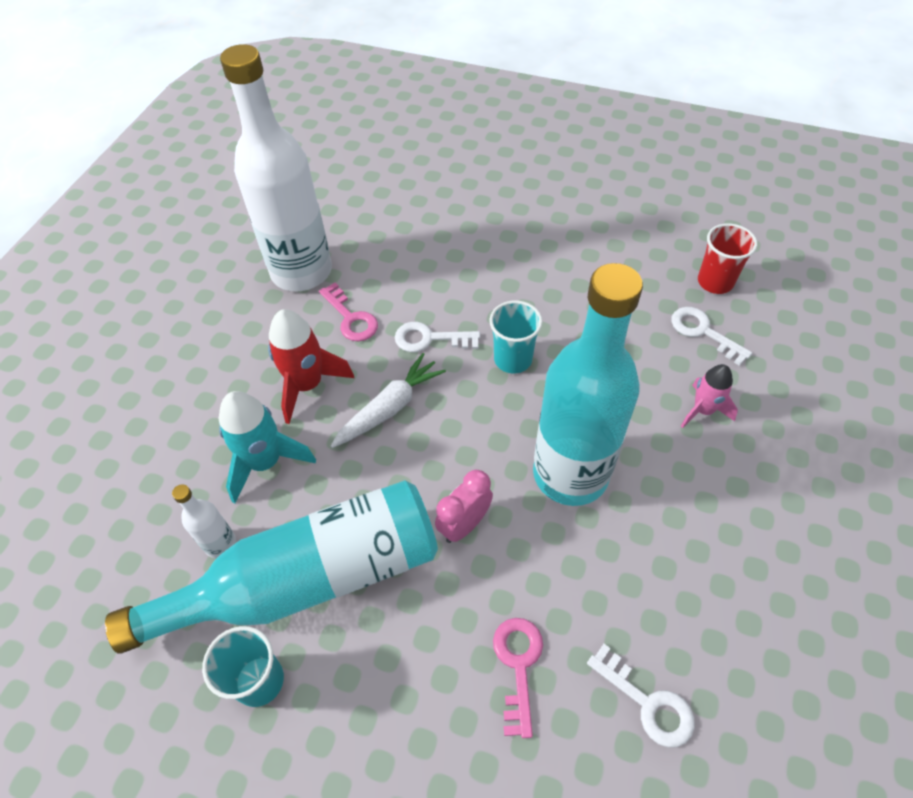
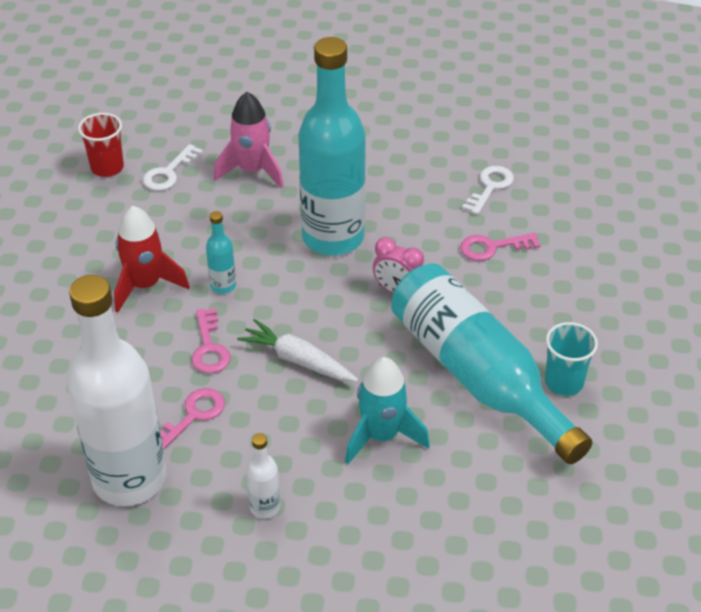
camera: 105 degrees left, 10 degrees down
white bottle [172,484,236,558] -> white bottle moved to [246,433,280,519]
red rocket [268,309,354,424] -> red rocket moved to [114,206,190,312]
white key [395,322,480,352] -> pink key [191,308,231,374]
turquoise cup [490,300,543,373] -> turquoise bottle [206,211,236,294]
pink rocket [681,364,738,428] -> pink rocket [214,92,284,189], size x1.56

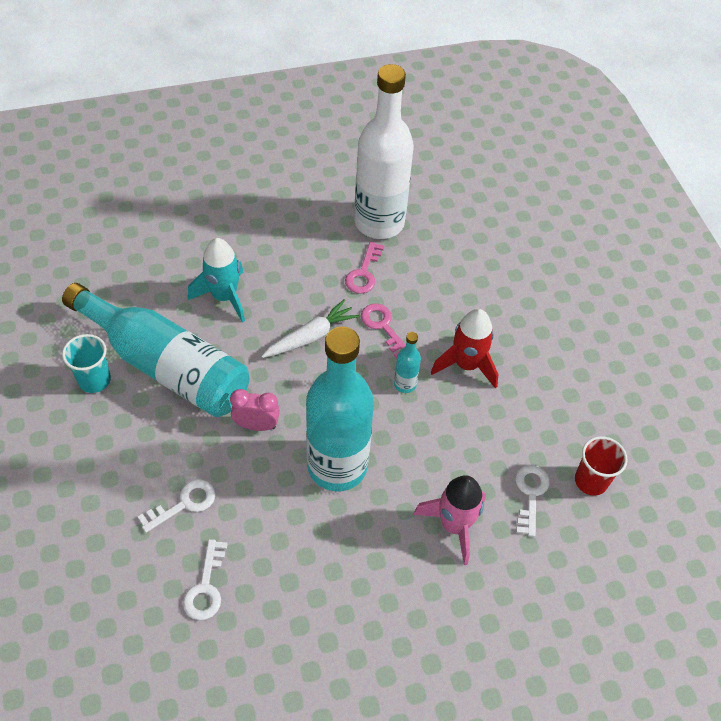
camera: 155 degrees right, 10 degrees up
white carrot [237,319,358,382] -> white carrot turned 45 degrees counterclockwise [261,299,359,358]
white bottle [246,433,280,519] -> none
pink key [460,233,541,261] -> white key [138,479,215,533]

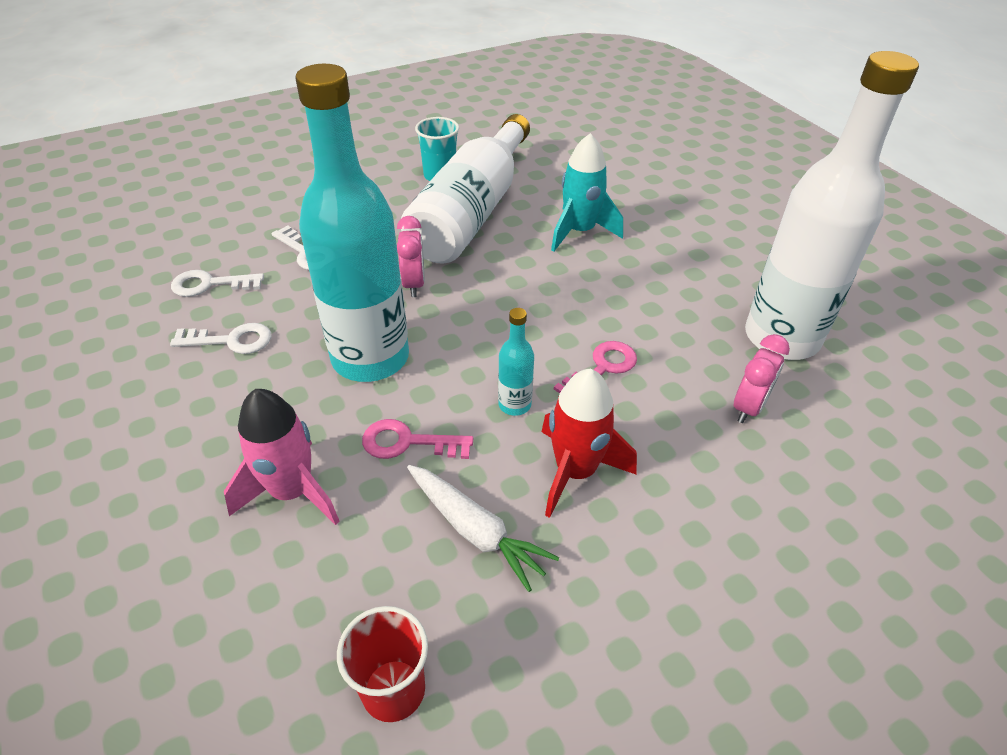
camera: 80 degrees right, 10 degrees down
turquoise bottle [62,283,249,417] -> white bottle [401,114,530,264]
white carrot [261,299,359,358] -> white carrot moved to [407,465,559,592]
pink key [345,242,384,294] -> pink key moved to [362,419,473,459]
white key [515,465,550,537] -> white key moved to [170,323,272,354]
none -> pink clock [734,334,790,423]

